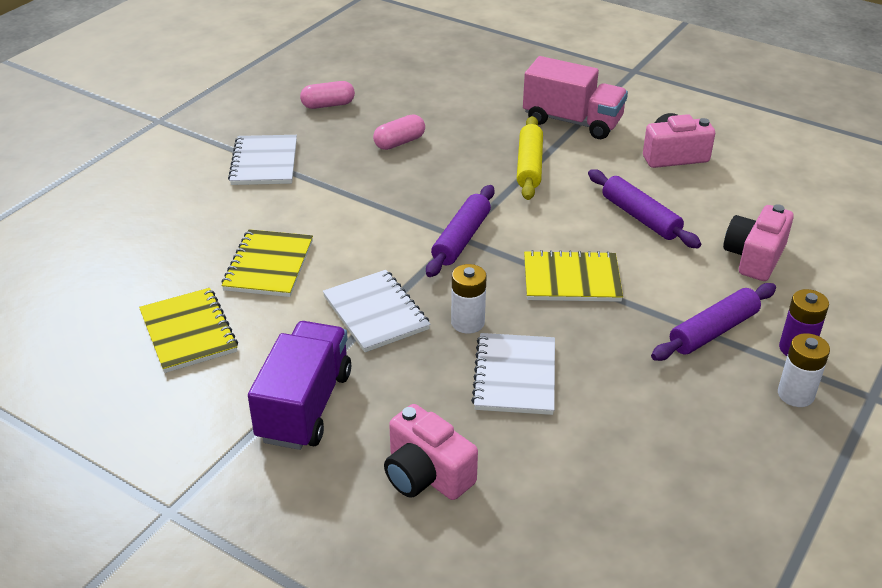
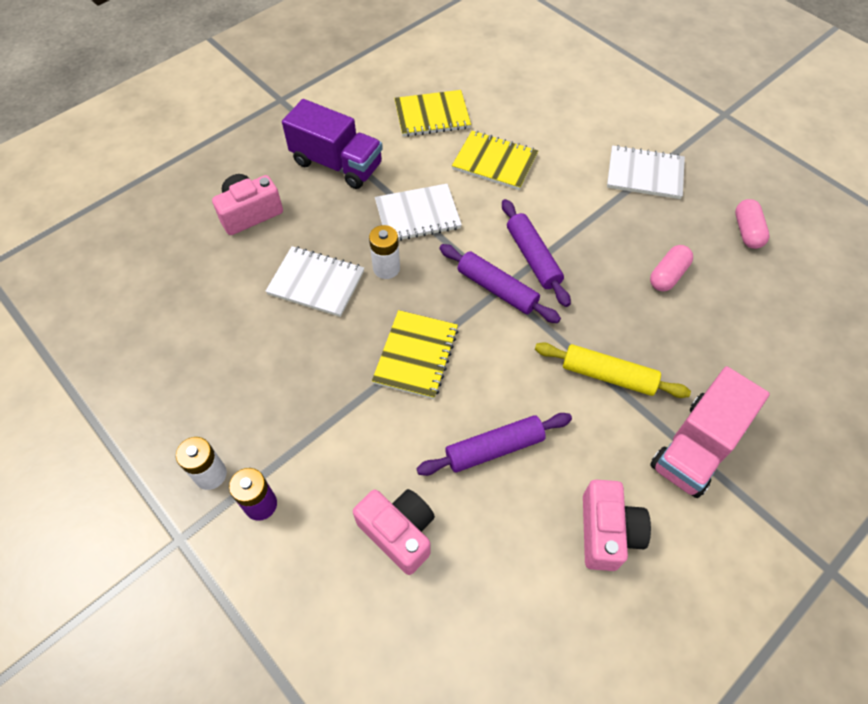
camera: 105 degrees right, 20 degrees up
pink capsule [373,114,425,150] -> pink capsule turned 60 degrees clockwise [650,245,693,291]
purple rolling pin [651,283,776,361] -> purple rolling pin moved to [502,199,571,307]

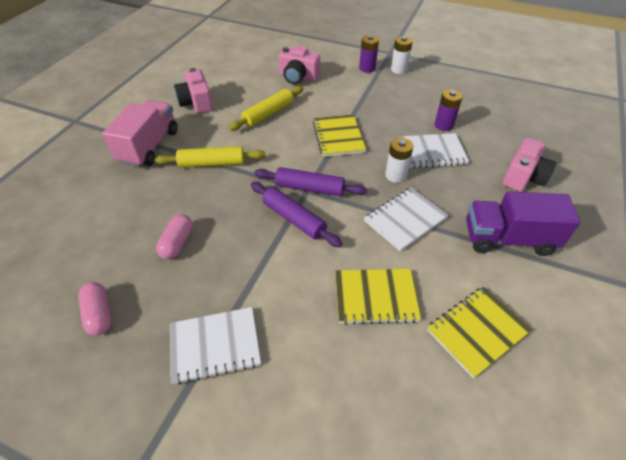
camera: 155 degrees right, 10 degrees down
purple rolling pin [416,413,572,476] -> yellow rolling pin [229,86,304,131]
none -> purple battery [435,89,463,131]

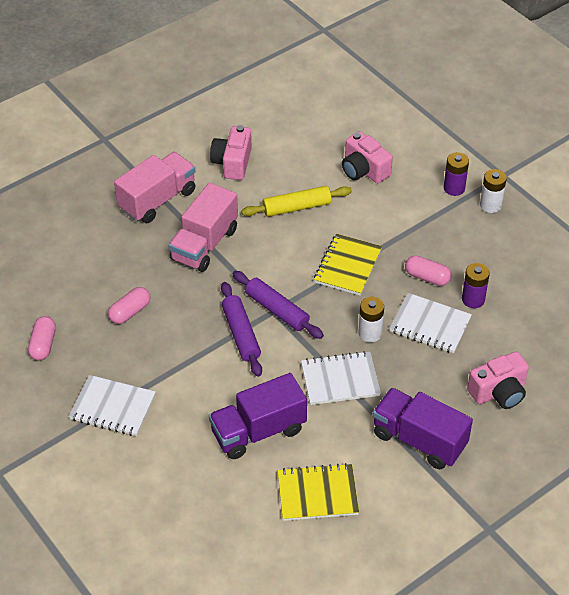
camera: 30 degrees right, 0 degrees up
yellow rolling pin [155,146,265,168] -> pink truck [168,183,238,272]
yellow notebook [335,269,421,325] -> purple truck [209,373,307,459]
none -> pink capsule [405,255,452,286]

